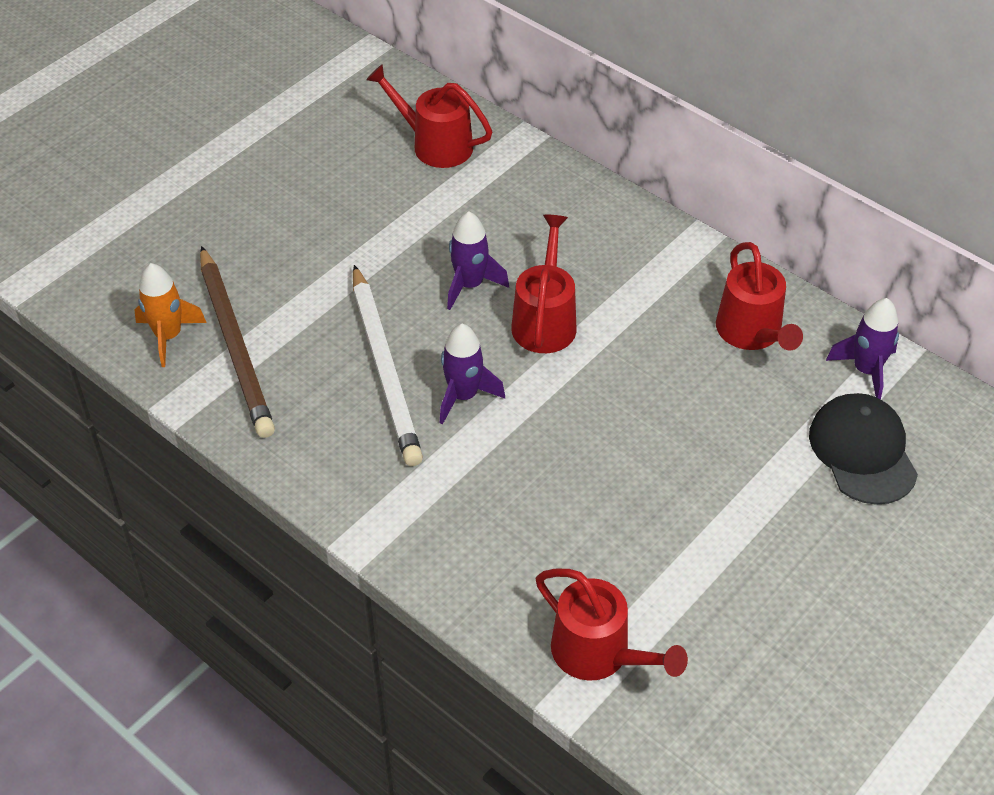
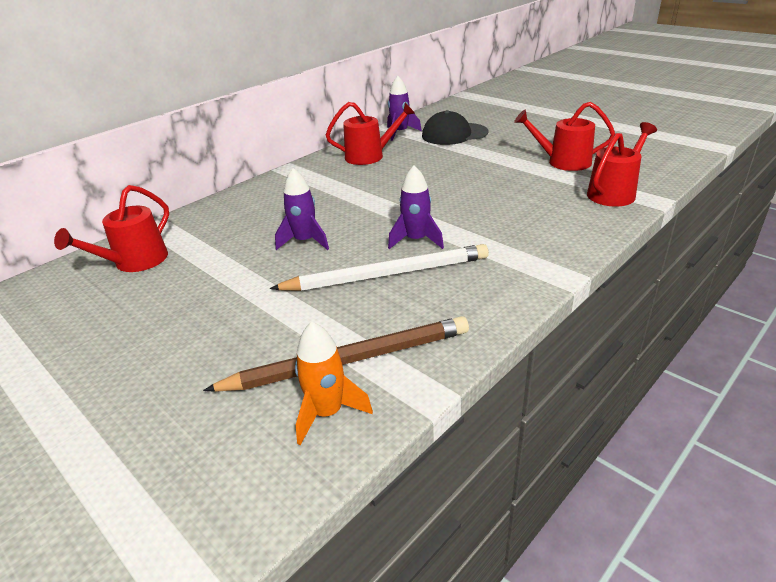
camera: 85 degrees left, 15 degrees down
red watering can [511,215,577,353] -> red watering can moved to [514,102,615,171]

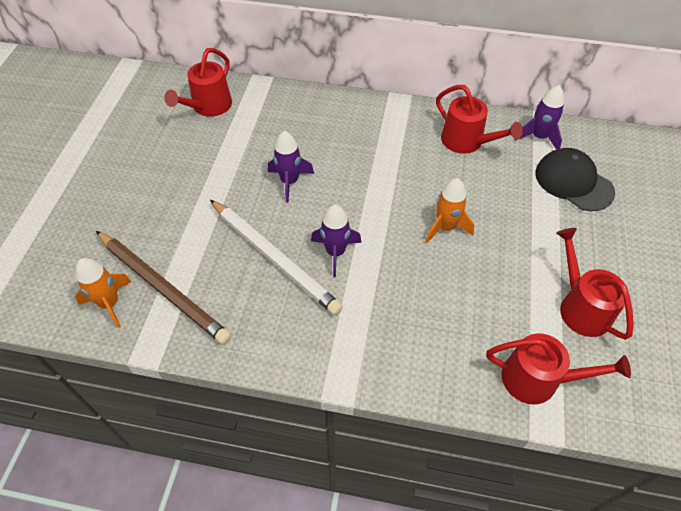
camera: 55 degrees right, 20 degrees up
red watering can [54,185,169,272] -> red watering can turned 60 degrees counterclockwise [164,48,232,117]
none -> orange rocket [425,178,474,243]

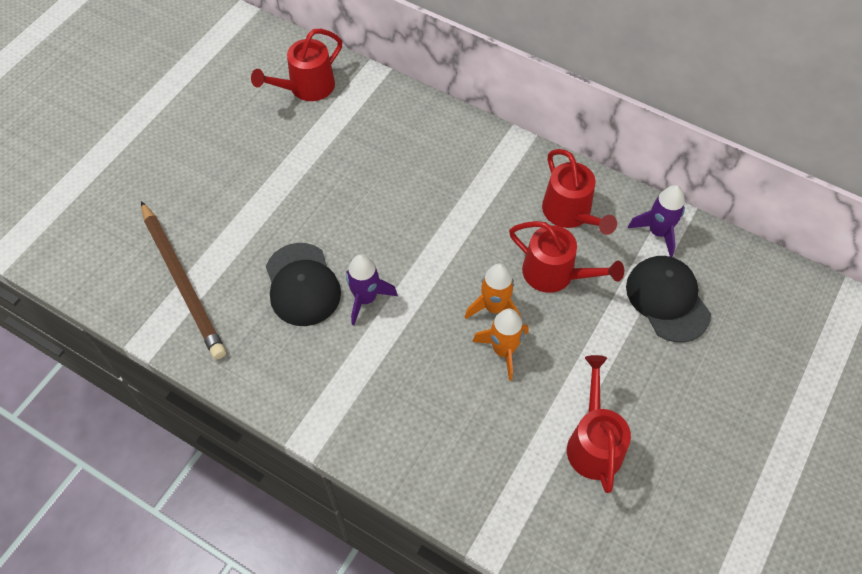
camera: 20 degrees right, 5 degrees up
orange rocket [75,258,132,328] -> orange rocket moved to [472,309,528,381]
white pencil [210,200,343,315] -> black cap [266,243,341,326]
purple rocket [268,131,314,203] -> none
red watering can [486,333,631,405] -> red watering can moved to [509,221,624,293]

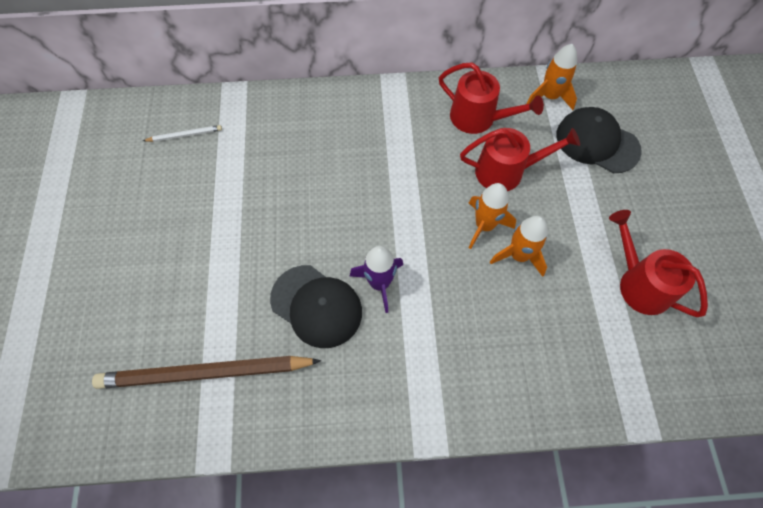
camera: 35 degrees left, 5 degrees up
brown pencil [141,201,226,359] -> brown pencil turned 150 degrees clockwise [92,356,321,389]
red watering can [251,29,342,101] -> white pencil [143,125,222,142]
purple rocket [628,185,685,257] -> orange rocket [527,44,577,110]

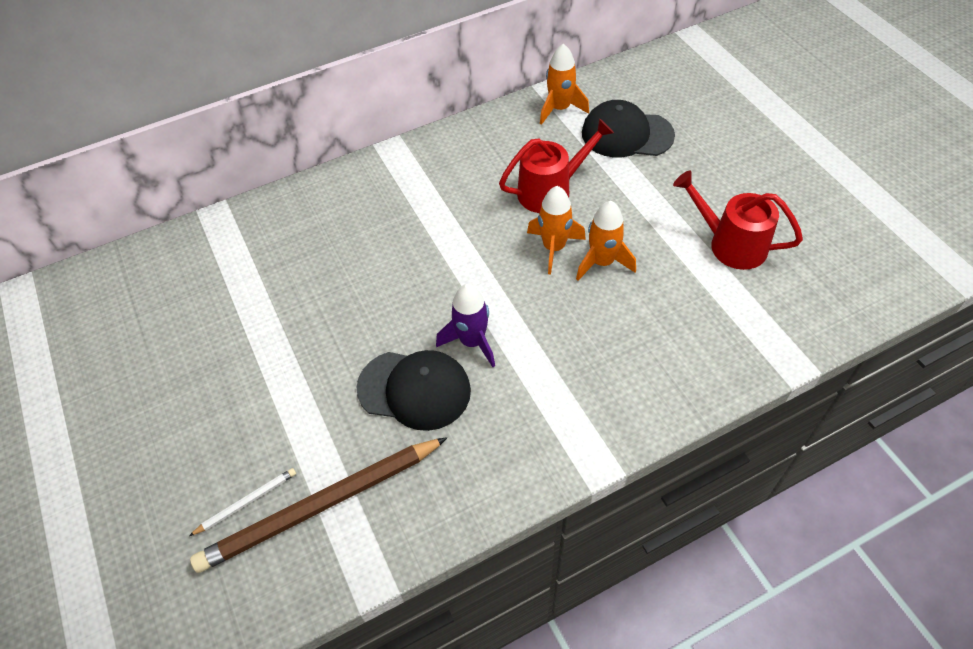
camera: 20 degrees left, 10 degrees down
white pencil [143,125,222,142] -> white pencil moved to [189,468,296,536]
red watering can [439,62,544,134] -> none

